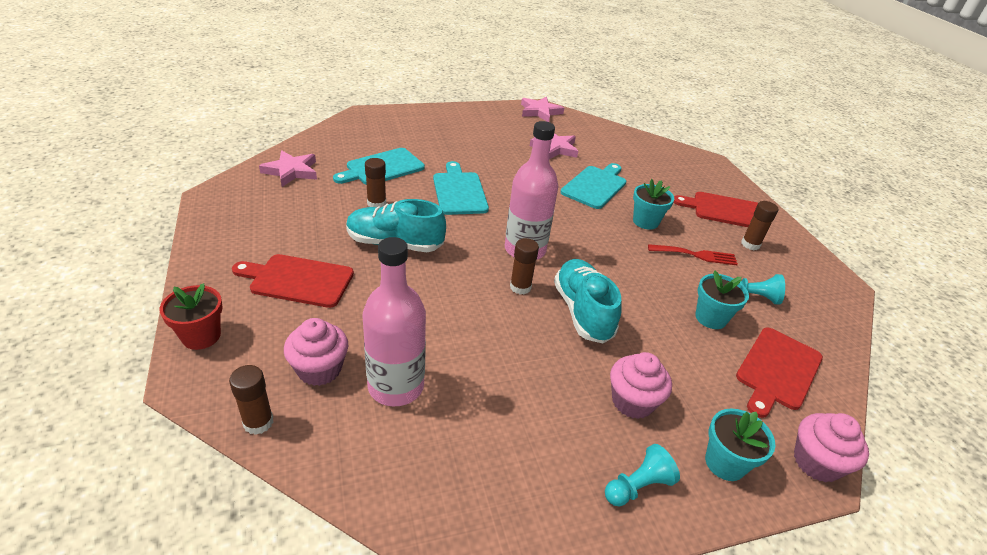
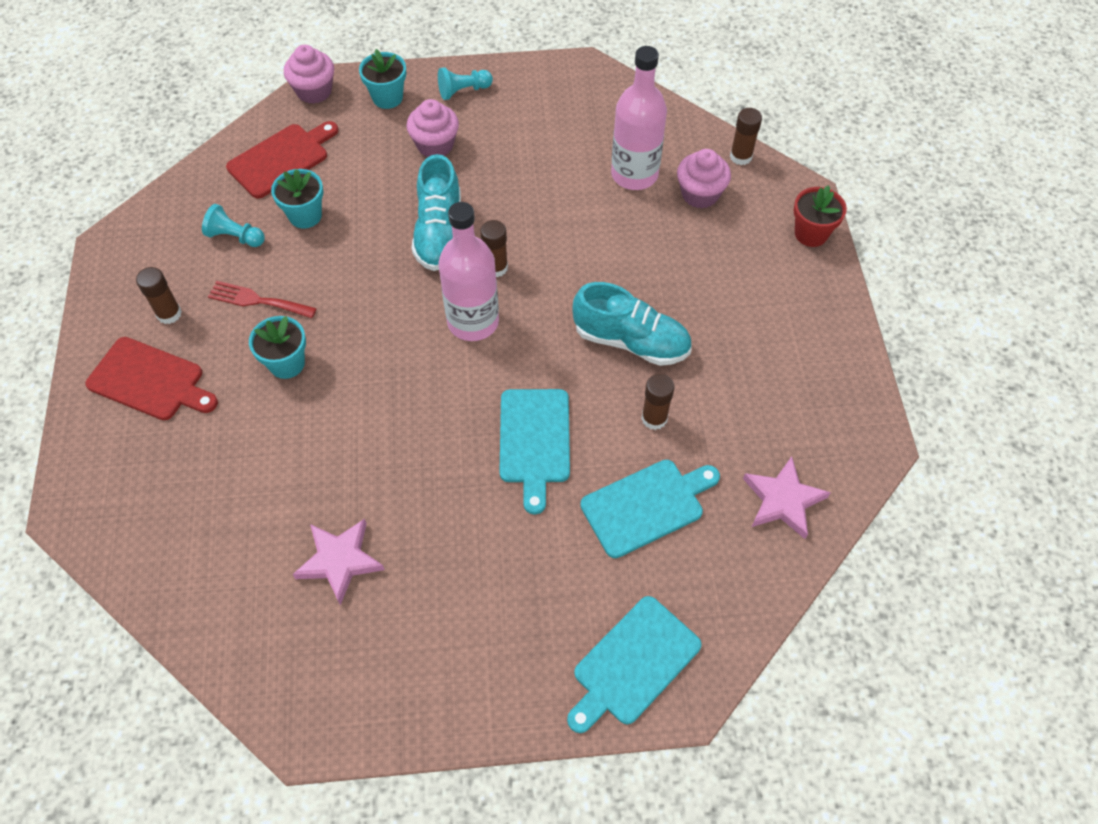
camera: 165 degrees left, 20 degrees up
red cutting board [232,254,354,308] -> none
pink star [521,97,564,122] -> none
turquoise cutting board [561,163,626,209] -> turquoise cutting board moved to [567,596,702,733]

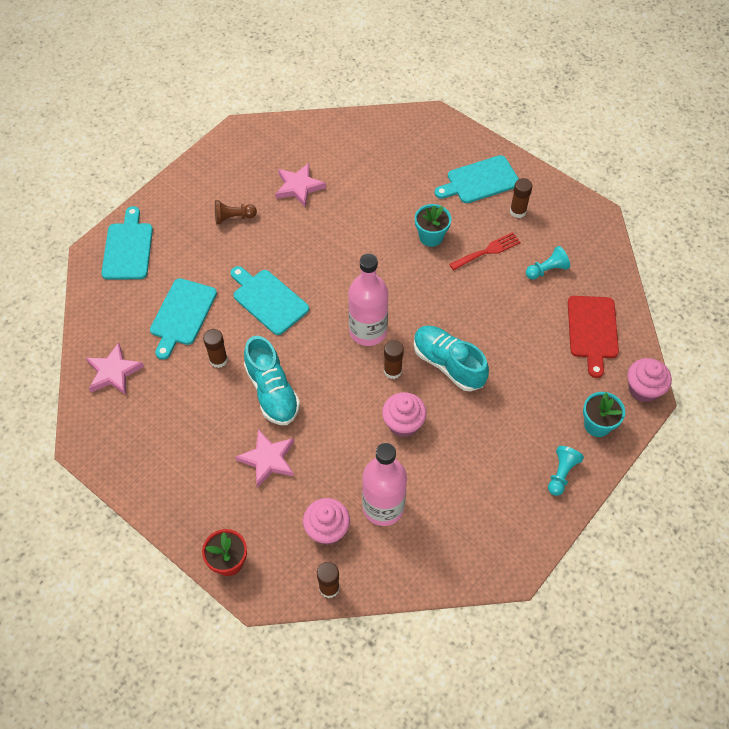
camera: 135 degrees right, 0 degrees up
red cutting board [85,337,218,420] -> turquoise cutting board [434,155,519,203]
turquoise flower pot [271,169,323,229] -> none
pink cupcake [406,99,459,157] -> pink cupcake moved to [382,392,427,437]
turquoise shoe [572,282,692,366] -> turquoise shoe turned 90 degrees counterclockwise [244,336,300,425]
none -> brown pawn [215,200,257,224]
none -> pink star [235,429,294,488]

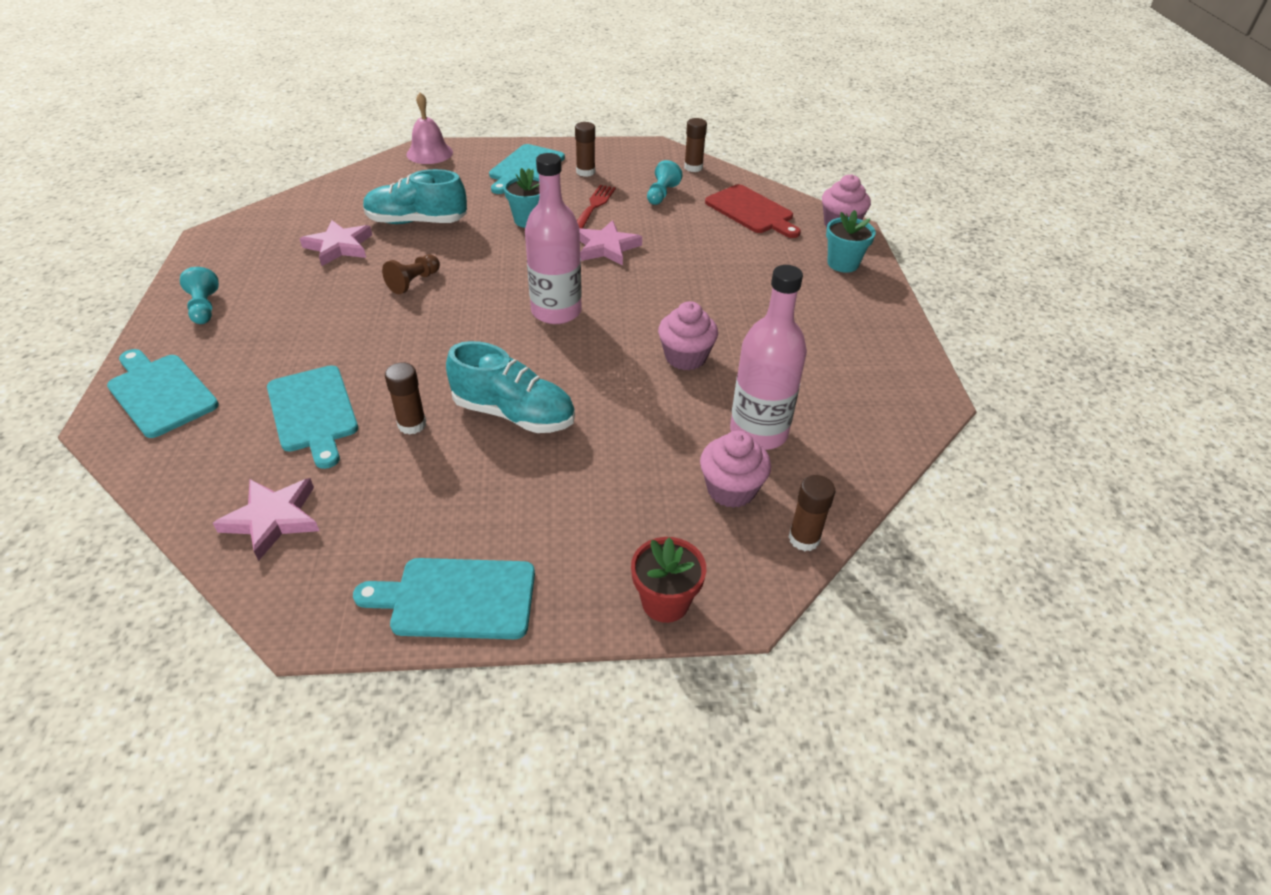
camera: 45 degrees left, 15 degrees down
brown pawn [215,200,257,224] -> brown pawn moved to [382,254,440,294]
turquoise cutting board [230,266,309,335] -> turquoise cutting board moved to [353,558,535,639]
pink star [235,429,294,488] -> pink star moved to [580,220,642,266]
brown glue stick [384,340,404,379] -> brown glue stick moved to [684,118,707,172]
turquoise shoe [414,326,489,392] -> turquoise shoe moved to [363,169,467,224]
turquoise pawn [548,446,584,496] -> turquoise pawn moved to [180,267,219,324]
none -> pink bell [406,92,453,164]

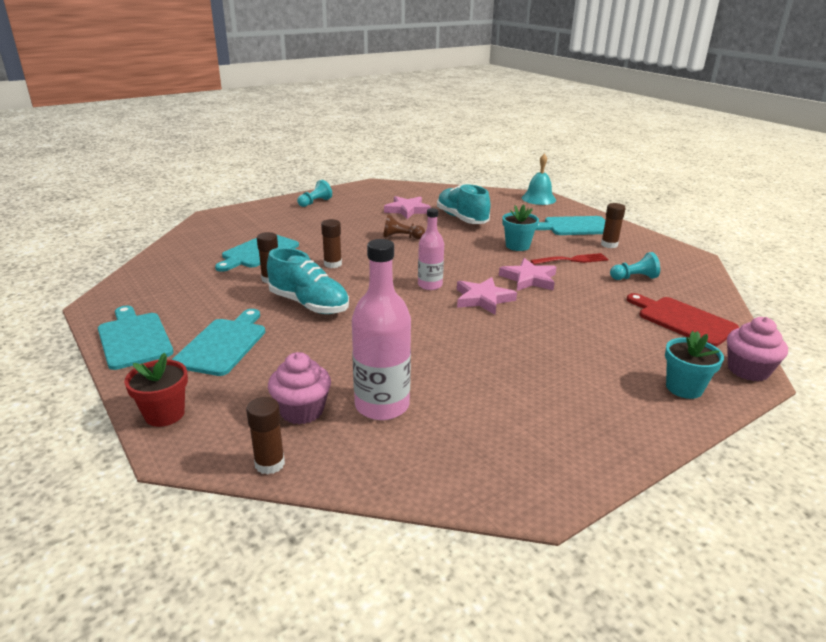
camera: 60 degrees right, 15 degrees down
turquoise cutting board [107,349,219,438] -> turquoise cutting board moved to [172,309,265,376]
pink star [213,478,319,561] -> pink star moved to [457,277,517,315]
pink bell [406,92,453,164] -> turquoise bell [522,154,556,205]
turquoise shoe [446,341,575,433] -> turquoise shoe turned 45 degrees counterclockwise [267,248,349,314]
pink bottle [525,153,582,324] -> pink bottle [418,208,444,290], size x0.62
pink cupcake [658,301,718,371] -> none
brown glue stick [684,118,707,172] -> brown glue stick moved to [321,219,342,268]
red cutting board [705,184,801,238] -> red cutting board turned 120 degrees clockwise [627,293,739,347]

